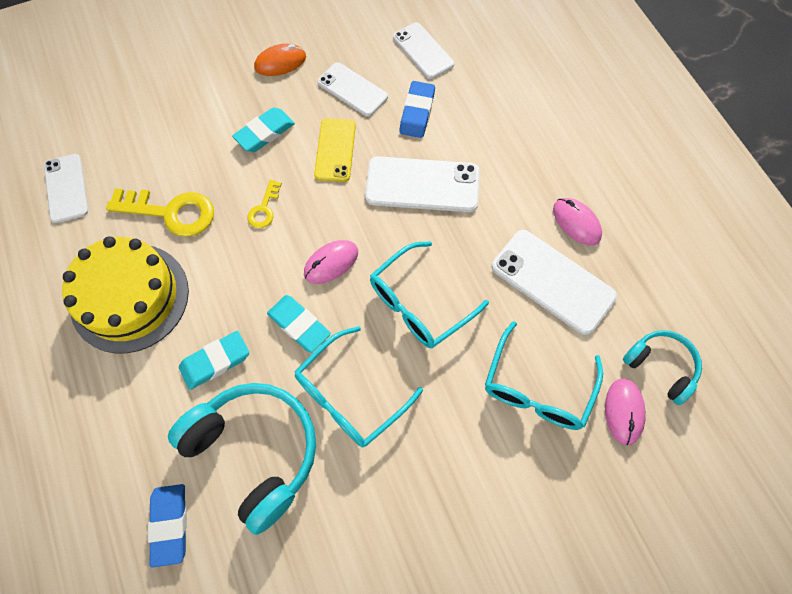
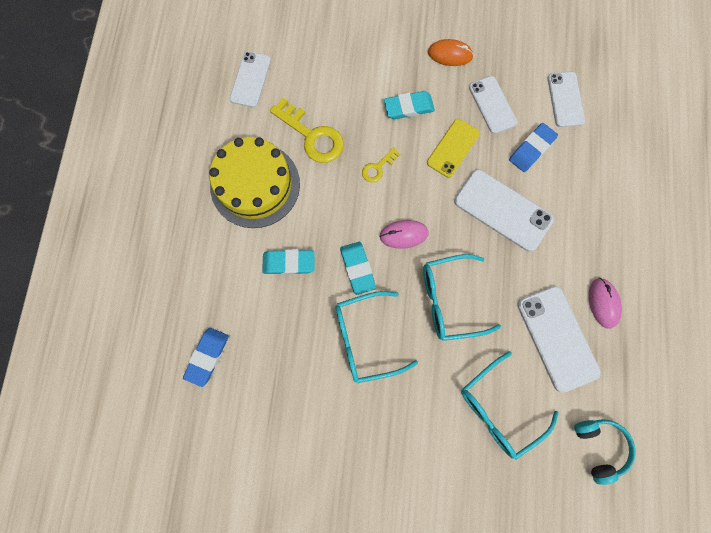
camera: 30 degrees right, 10 degrees up
turquoise headphones [168,383,316,535] -> none
pink mouse [605,378,646,446] -> none

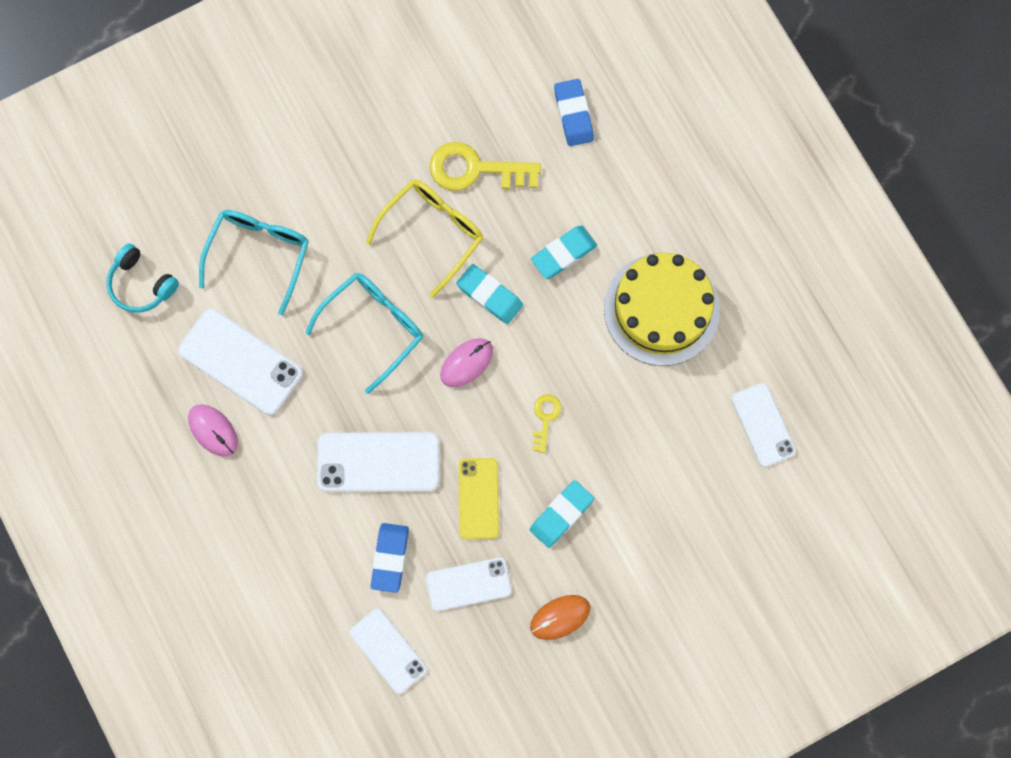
camera: 145 degrees right, 0 degrees up
yellow key [270,98,344,163] -> yellow key moved to [430,142,541,191]
turquoise glasses [335,291,418,383] -> yellow glasses [366,180,483,298]
white phone [469,76,517,134] -> white phone turned 45 degrees counterclockwise [426,558,512,611]

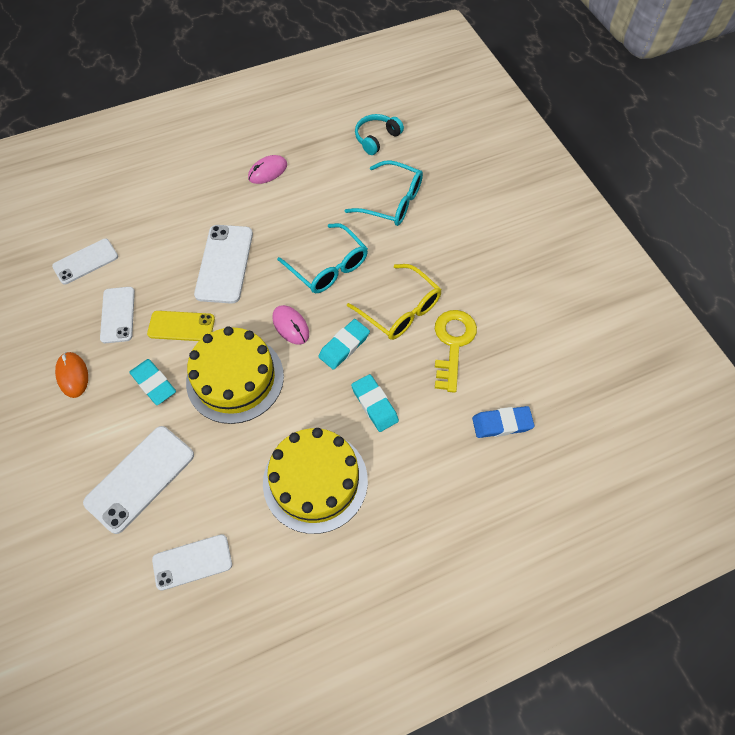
camera: 95 degrees right, 15 degrees down
white phone [178,308,303,415] -> white phone moved to [83,426,194,534]
blue eraser [371,523,409,593] -> none
yellow key [532,394,562,453] -> yellow cake [186,326,284,424]

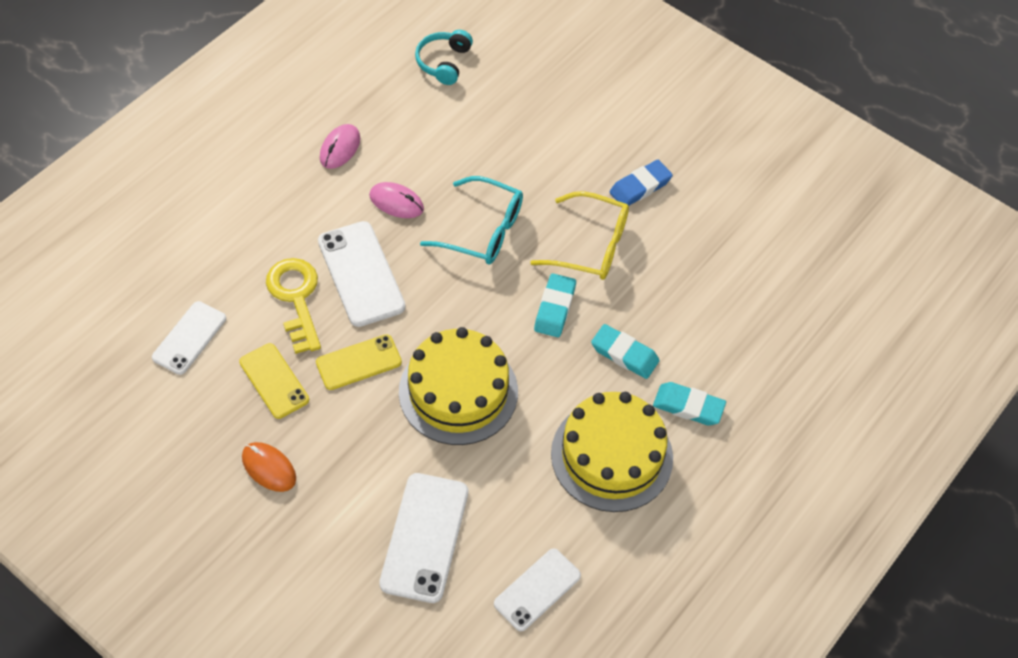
camera: 30 degrees left, 5 degrees down
white phone [100,287,135,343] -> yellow phone [239,343,309,419]
turquoise eraser [129,359,176,405] -> turquoise eraser moved to [653,382,726,426]
pink mouse [272,305,309,345] -> pink mouse moved to [369,182,424,218]
turquoise glasses [344,160,423,226] -> none
yellow key [435,310,477,393] -> yellow key moved to [266,258,321,354]
blue eraser [472,406,535,438] -> blue eraser moved to [609,160,673,206]

